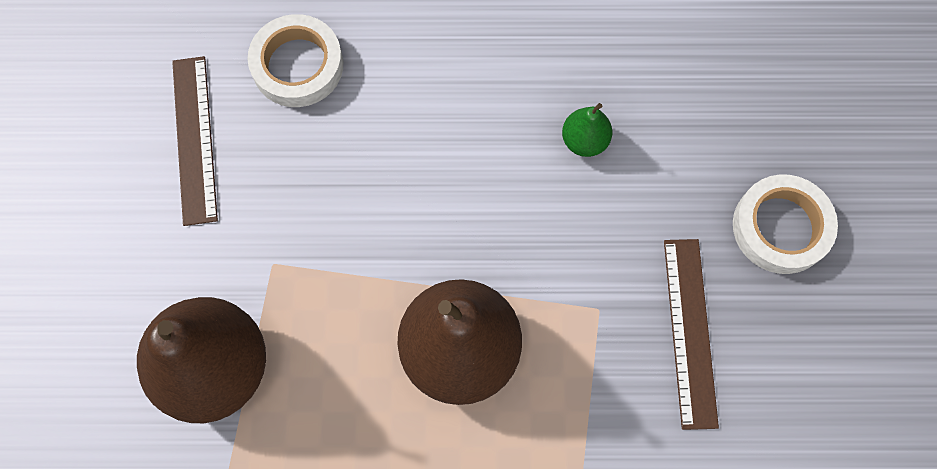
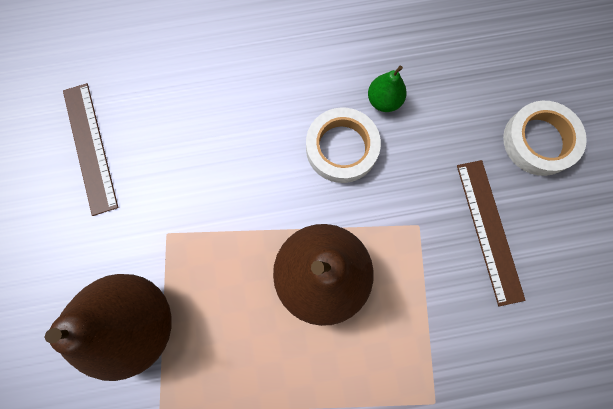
camera: 10 degrees left, 5 degrees up
white tape [247,14,343,107] -> white tape moved to [306,108,381,183]

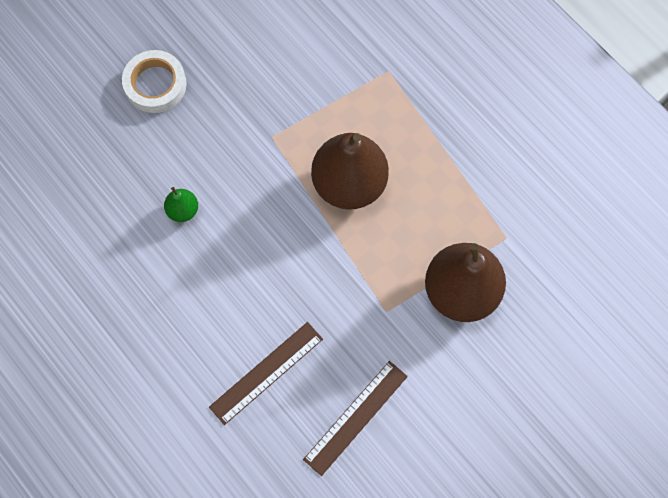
camera: 120 degrees left, 5 degrees down
white tape [306,108,381,183] -> none
brown ruler [457,160,526,306] -> brown ruler moved to [209,322,323,425]

